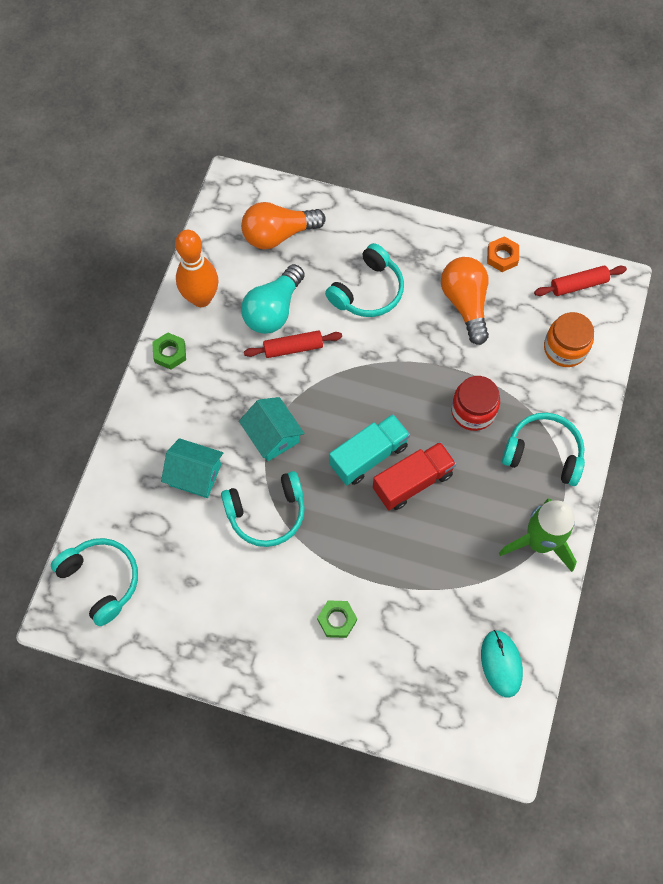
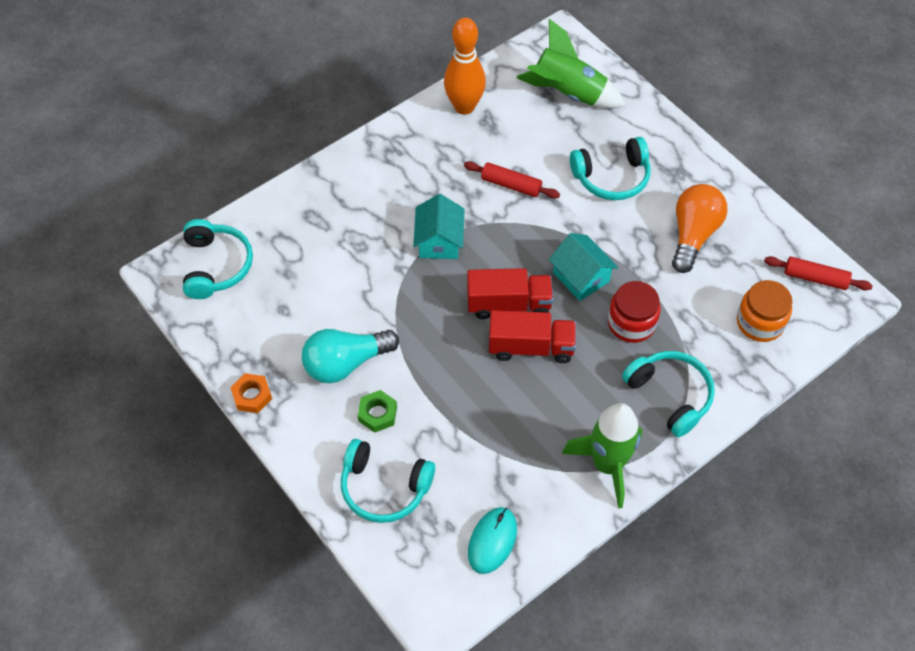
camera: 35 degrees right, 10 degrees down
green nut [152,332,186,370] -> none
turquoise house [161,438,223,498] -> turquoise house moved to [549,233,618,301]
turquoise headphones [221,471,305,547] -> turquoise headphones moved to [341,439,435,523]
orange light bulb [241,202,326,250] -> green rocket [516,19,625,109]
turquoise light bulb [241,264,305,334] -> turquoise light bulb moved to [302,329,399,383]
turquoise truck [329,414,410,485] -> red truck [467,268,553,319]
orange nut [487,236,519,272] -> orange nut moved to [230,373,272,413]

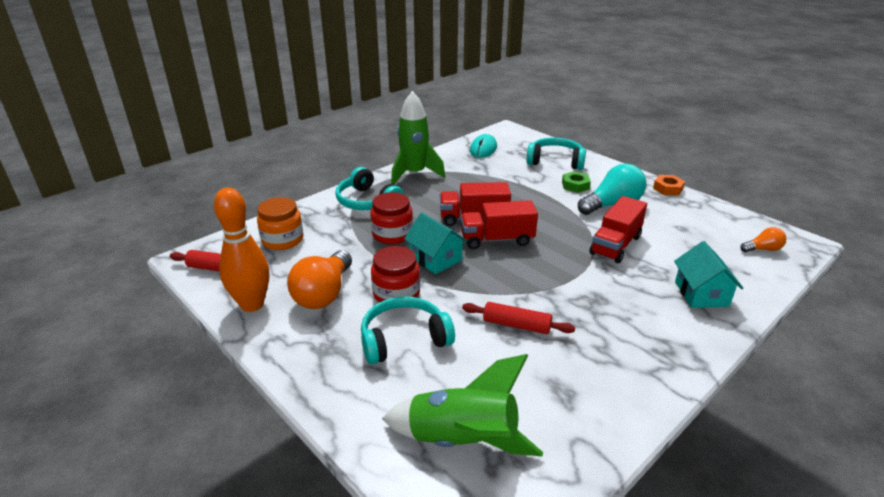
camera: 175 degrees right, 25 degrees down
turquoise headphones [183,219,253,299] -> orange light bulb [740,227,786,252]
turquoise house [413,194,465,259] -> turquoise house moved to [674,241,743,308]
orange bowling pin [444,17,486,115] -> orange bowling pin moved to [214,188,269,312]
none -> red jar [371,246,420,303]
none -> red truck [590,196,647,263]

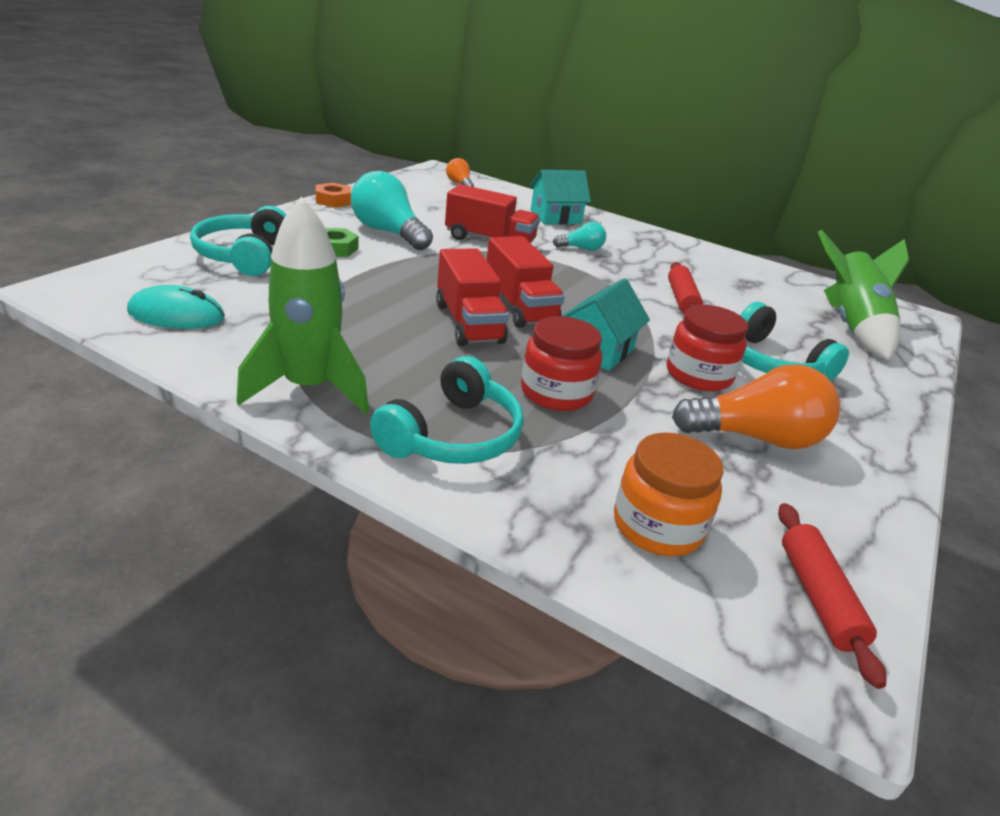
camera: 110 degrees left, 0 degrees up
orange bowling pin [214,188,269,312] -> none
none -> turquoise light bulb [553,222,606,251]

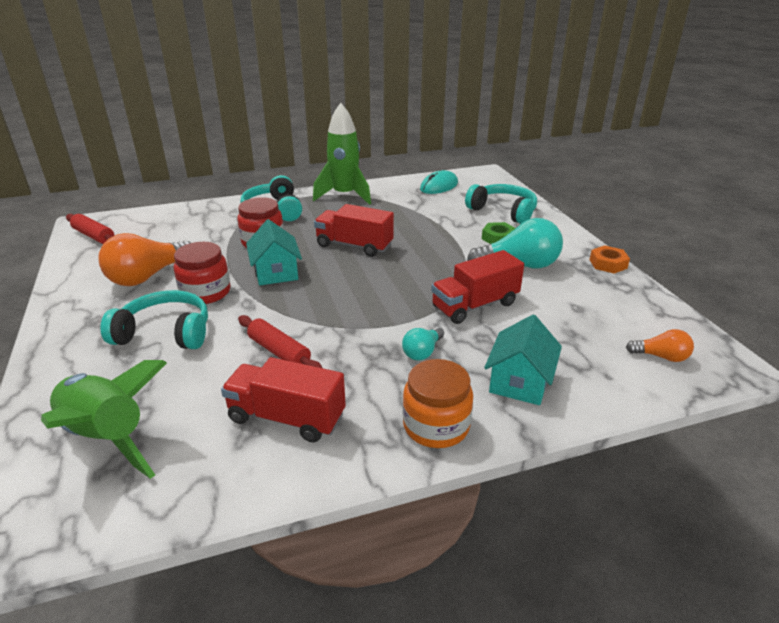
camera: 135 degrees right, 0 degrees up
red truck [487,236,565,328] -> red truck moved to [221,357,346,442]
orange jar [614,432,724,556] -> orange jar moved to [403,359,473,448]

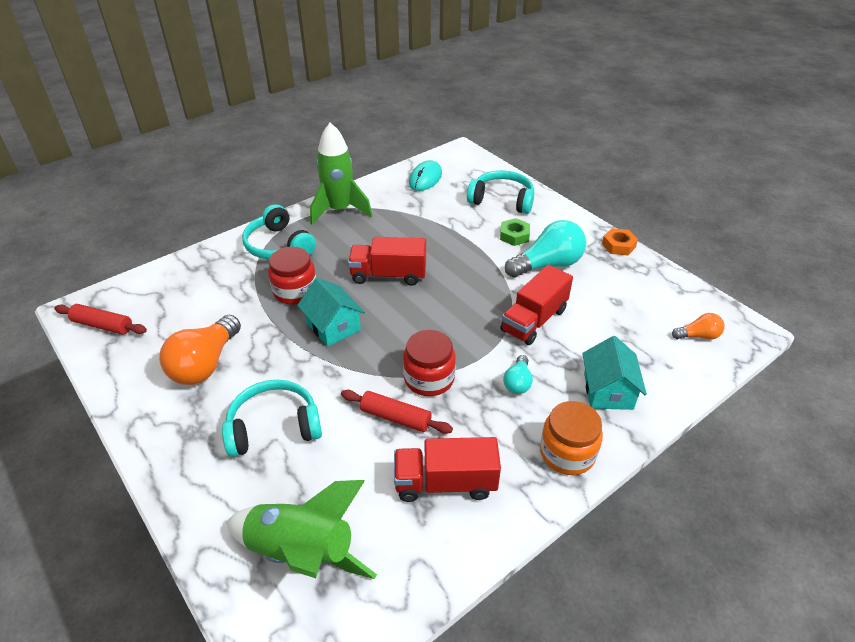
camera: 20 degrees left, 10 degrees up
red jar [174,242,230,304] -> red jar moved to [403,330,456,396]

